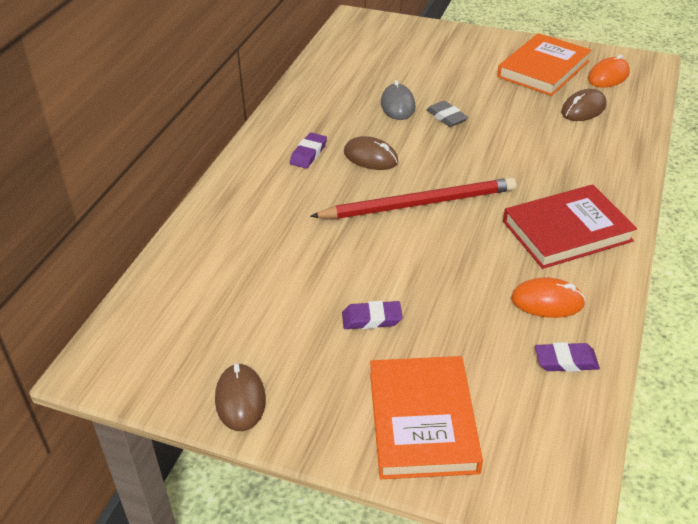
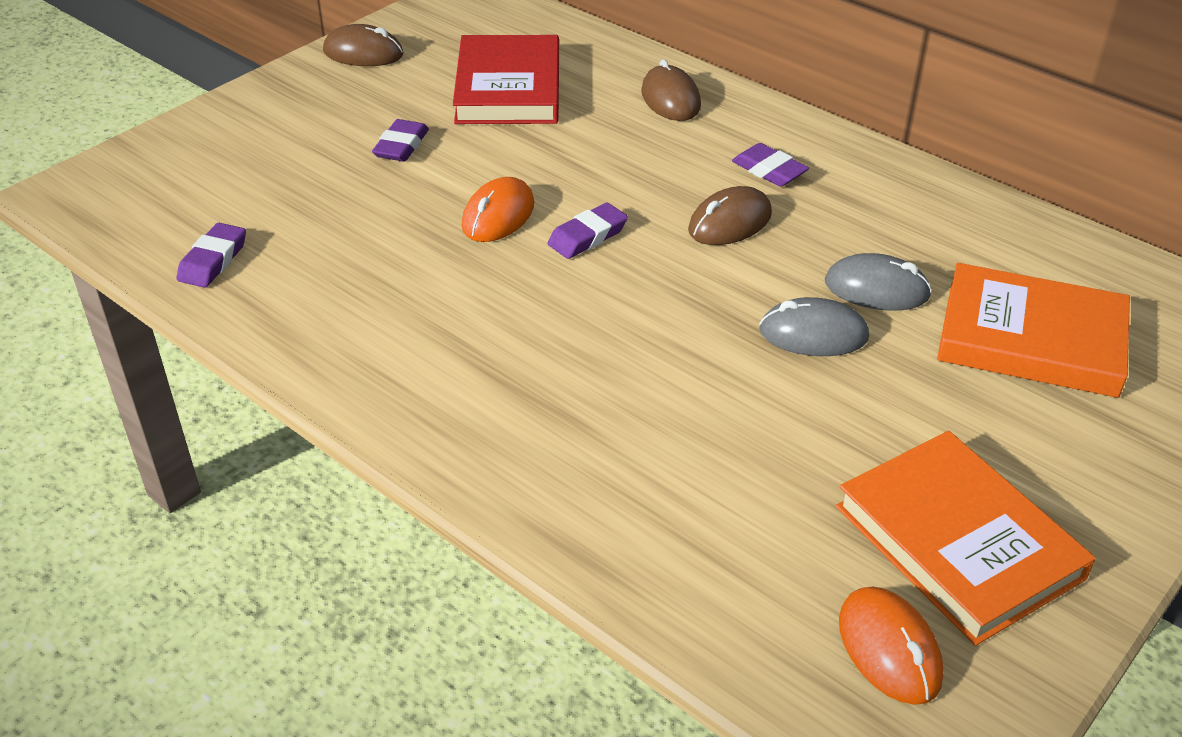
camera: 110 degrees right, 0 degrees up
red pencil [310,177,516,219] -> purple eraser [548,203,628,259]
orange book [370,356,483,479] -> orange book moved to [937,263,1130,398]
grey eraser [427,101,468,127] -> grey mouse [759,297,869,356]
red book [503,184,637,269] -> red book moved to [453,35,559,124]
orange mouse [511,277,586,318] -> orange mouse moved to [461,177,534,242]
brown mouse [561,89,606,121] -> brown mouse moved to [641,59,701,121]

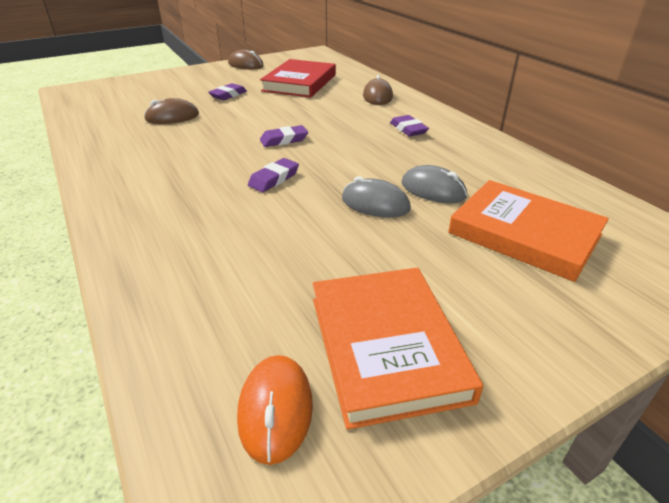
camera: 20 degrees right, 5 degrees down
purple eraser [177,223,246,288] -> purple eraser moved to [248,158,299,192]
orange mouse [461,177,534,242] -> none
brown mouse [688,186,772,245] -> brown mouse moved to [144,98,199,124]

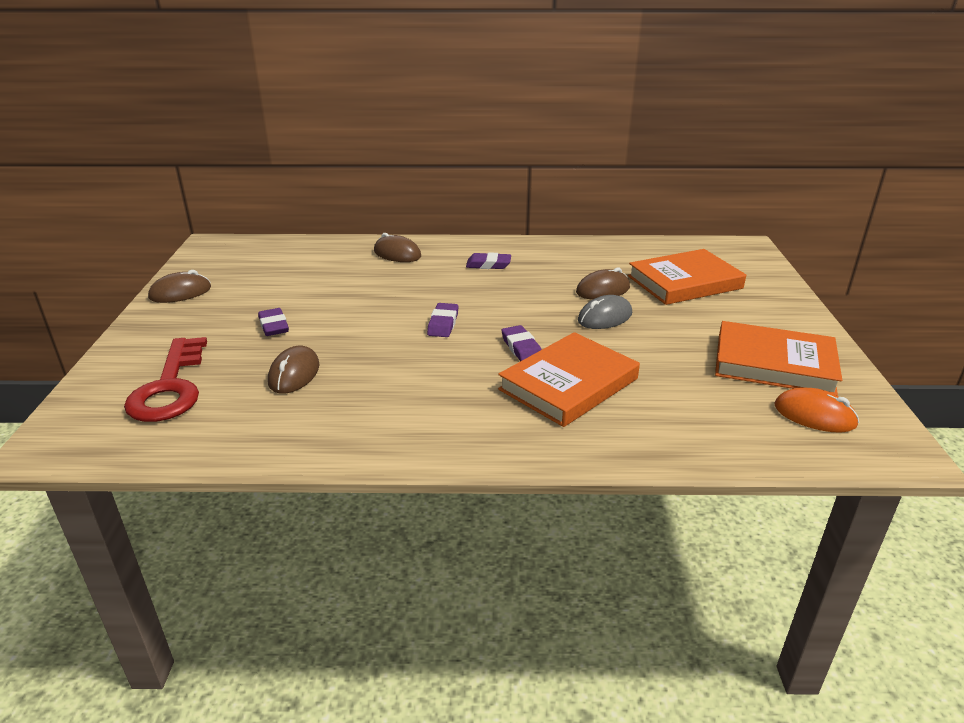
camera: 60 degrees left, 5 degrees down
red book [260,59,336,98] -> none
grey mouse [402,165,467,203] -> brown mouse [576,267,630,300]
none -> red key [124,337,207,422]
none -> orange book [498,332,640,427]

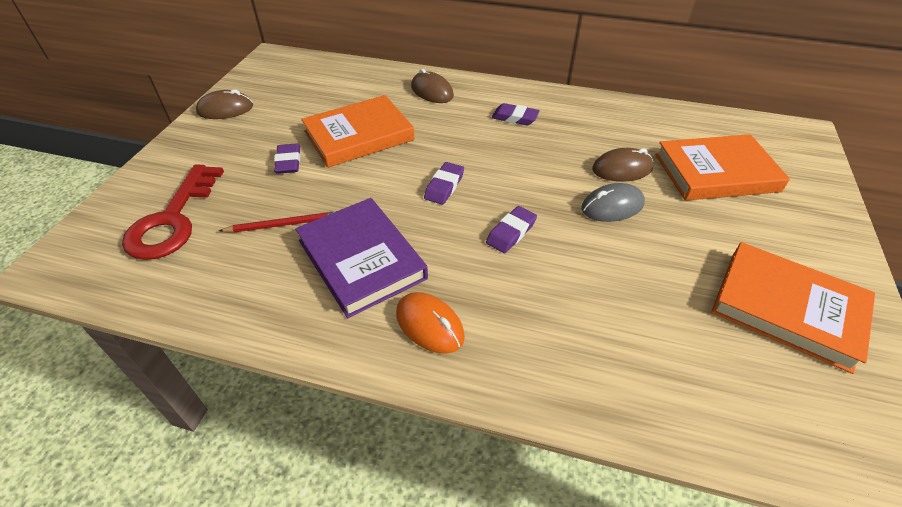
camera: 15 degrees right, 15 degrees up
brown mouse [268,346,319,394] -> red pencil [219,211,336,233]
orange book [498,332,640,427] -> orange book moved to [301,95,415,168]
purple eraser [502,325,542,361] -> purple eraser turned 45 degrees clockwise [486,206,537,253]
orange mouse [775,388,859,433] -> orange mouse moved to [396,292,465,354]
none -> purple book [295,198,428,318]

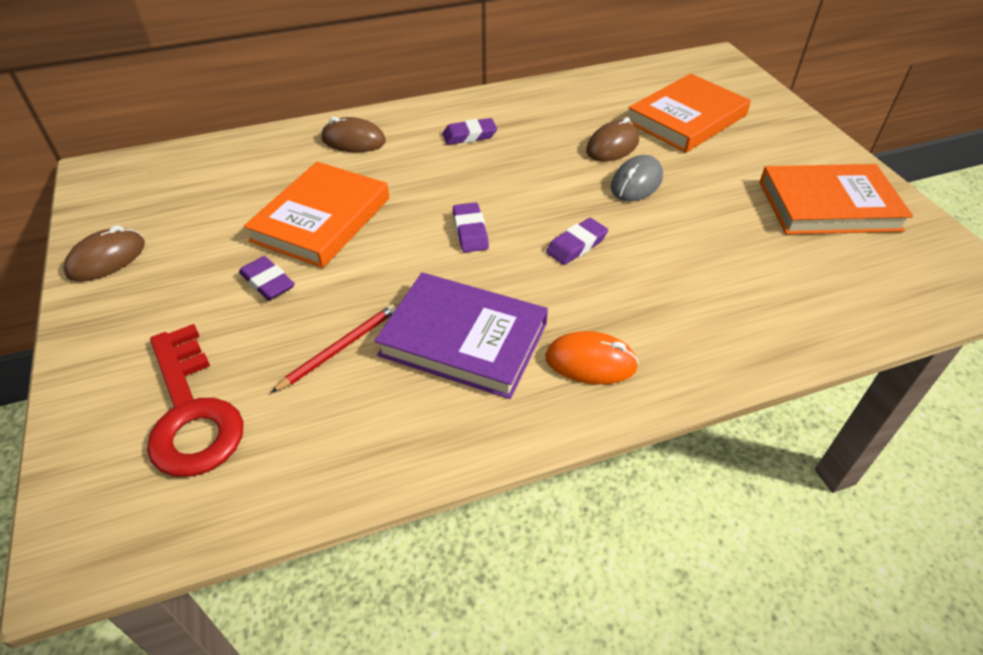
camera: 35 degrees left, 0 degrees up
purple eraser [486,206,537,253] -> purple eraser turned 45 degrees clockwise [546,218,608,265]

